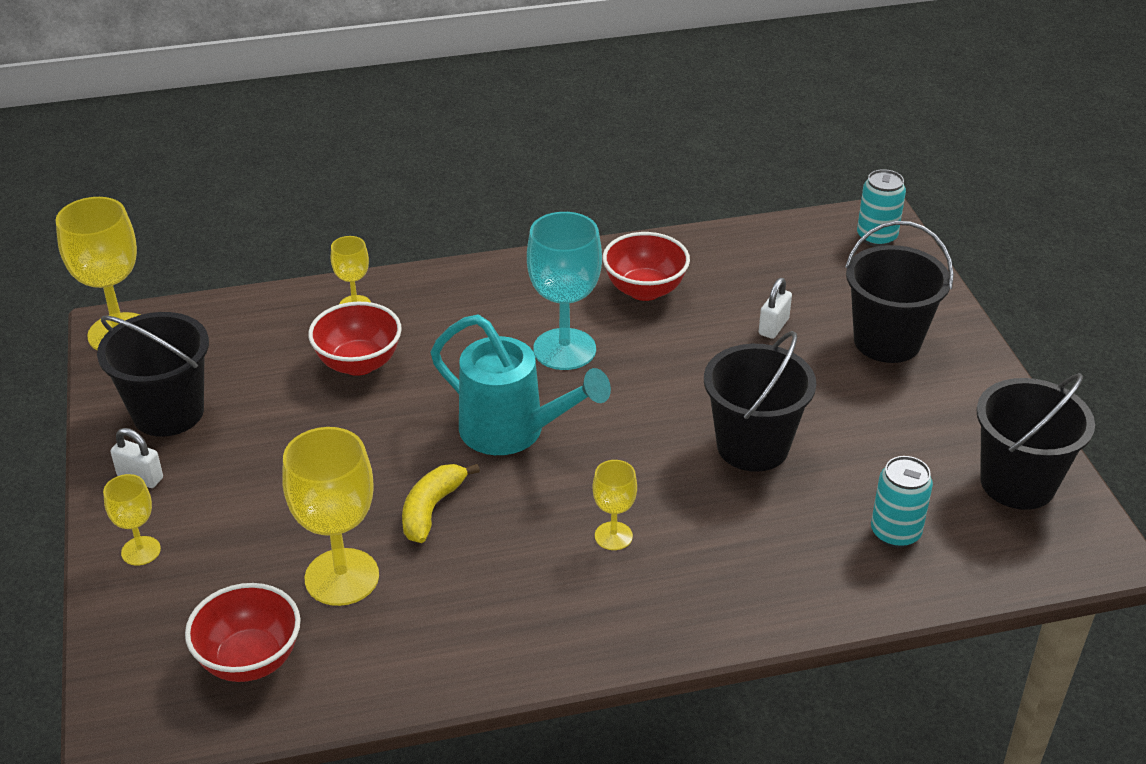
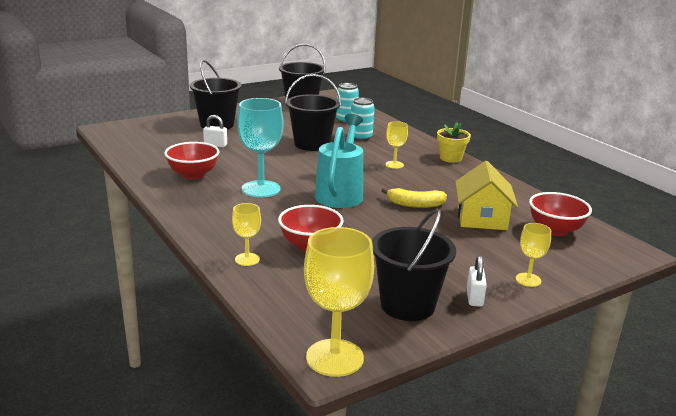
camera: 110 degrees left, 15 degrees down
yellow goblet [282,427,379,606] -> yellow house [455,161,518,230]
turquoise can [857,169,906,247] -> turquoise can moved to [351,98,374,141]
none -> yellow flower pot [437,122,471,163]

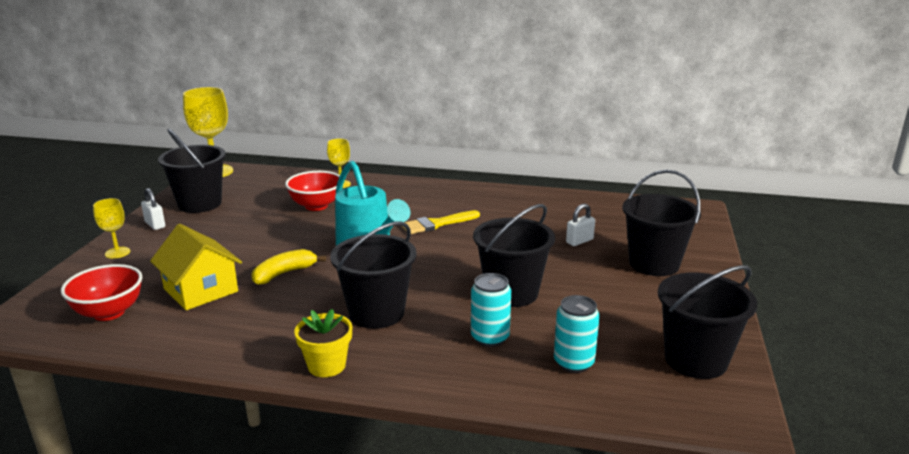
camera: 135 degrees right, 0 degrees up
red bowl [164,142,219,180] -> none
turquoise goblet [237,98,284,198] -> yellow brush [402,210,480,234]
yellow goblet [385,121,408,169] -> black bucket [330,222,417,329]

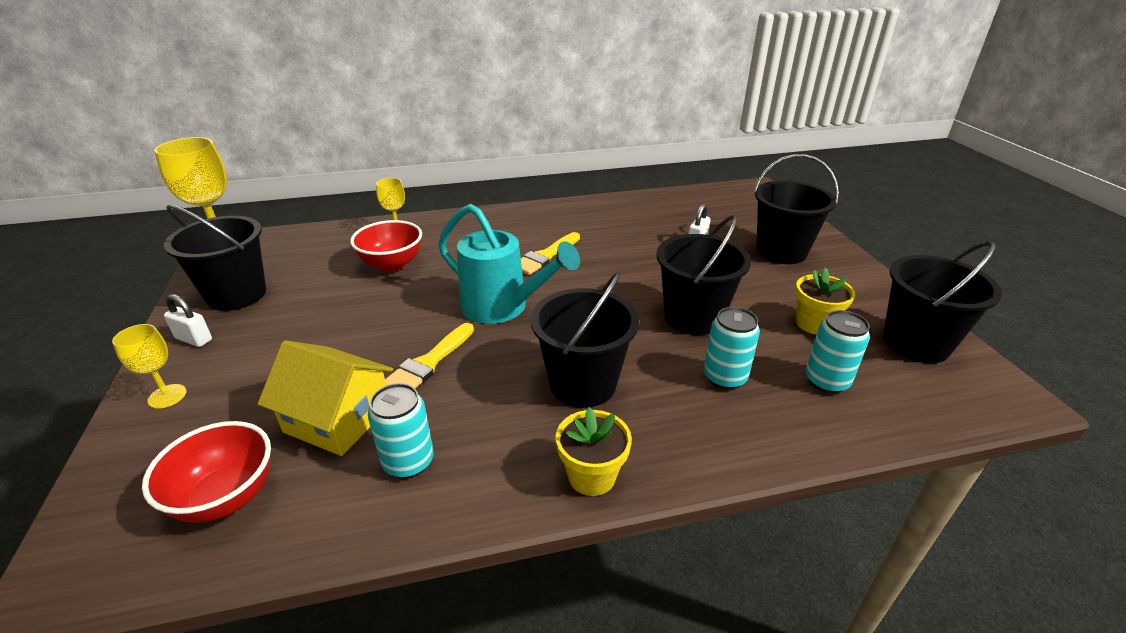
camera: 25 degrees left, 10 degrees up
yellow banana [252,249,326,285] -> yellow brush [385,323,474,388]
none -> turquoise can [368,383,434,479]
none -> yellow flower pot [795,268,856,335]

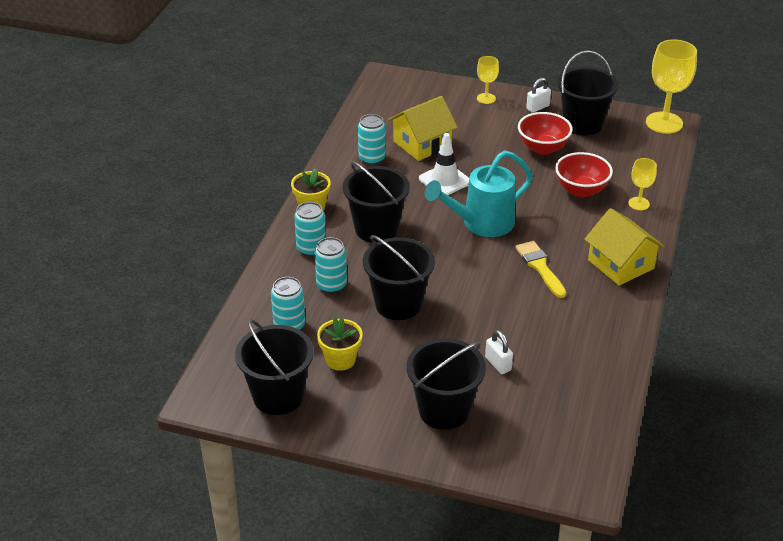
camera: 120 degrees right, 5 degrees up
red bowl [142,421,271,523] -> red bowl moved to [518,112,573,155]
yellow brush [385,323,474,388] -> white traffic cone [419,133,469,195]
none -> turquoise can [294,202,326,257]
none -> yellow house [584,208,665,286]

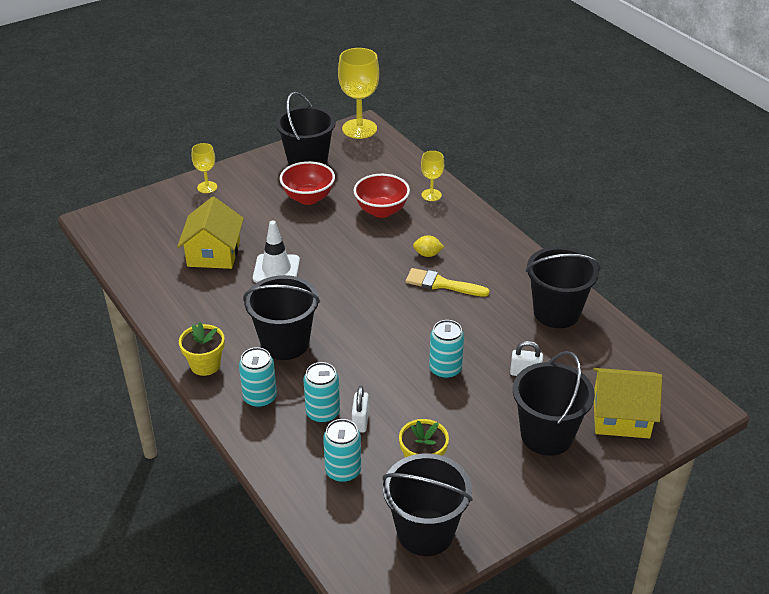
camera: 50 degrees left, 0 degrees up
turquoise can [358,114,386,165] -> turquoise can moved to [429,320,464,379]
black bucket [363,235,435,320] -> black bucket moved to [526,246,601,328]
turquoise watering can [425,150,533,237] -> none
white padlock [526,78,551,113] -> white padlock moved to [352,386,369,433]
yellow house [584,208,665,286] -> yellow house moved to [593,368,662,438]
none -> yellow lemon [413,235,444,257]

